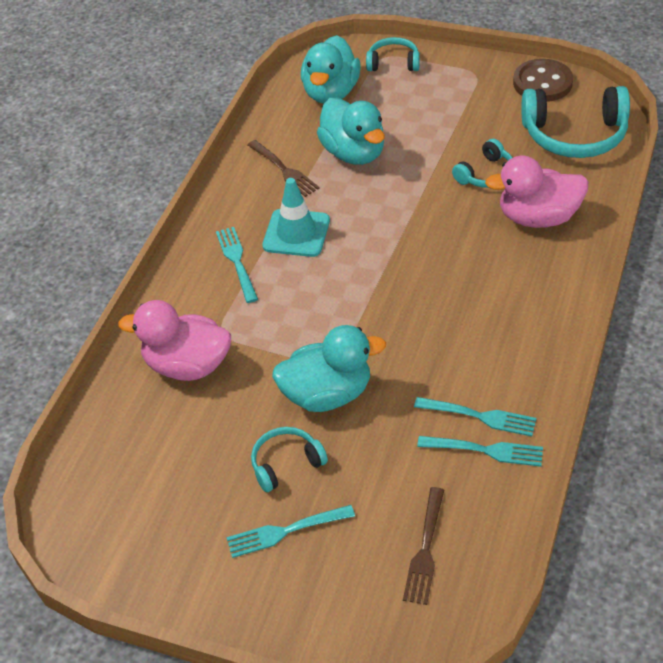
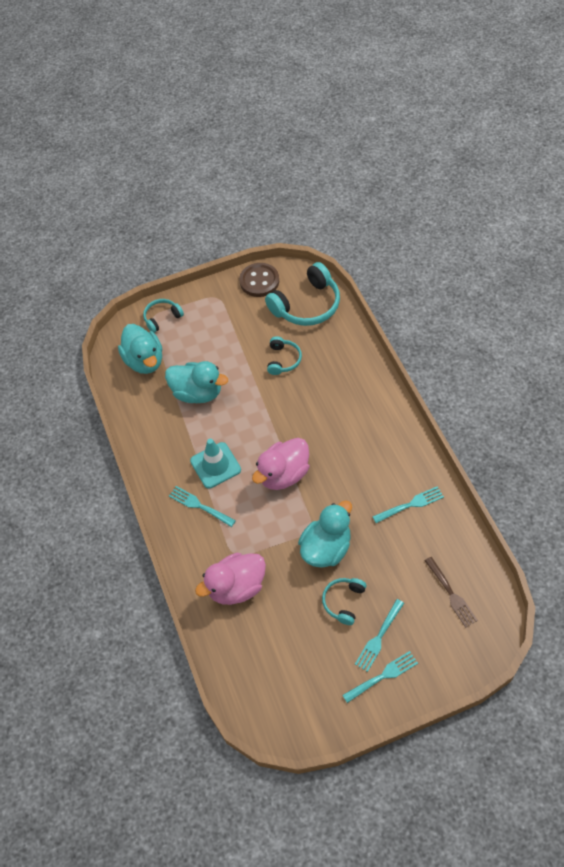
camera: 40 degrees left, 10 degrees up
brown fork [248,140,320,197] -> none
turquoise fork [417,436,543,467] -> turquoise fork moved to [342,651,418,703]
pink duck [485,156,588,228] -> pink duck moved to [252,438,309,490]

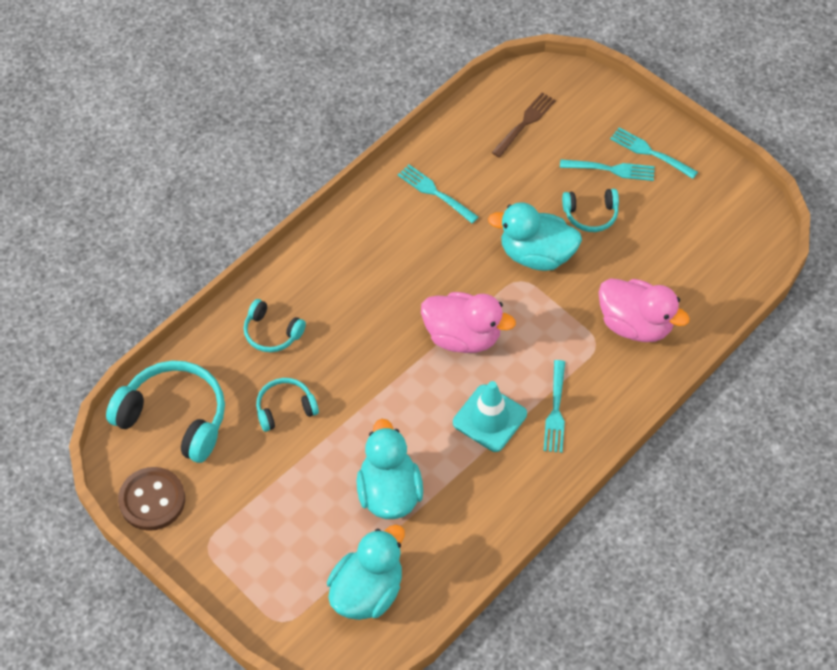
camera: 120 degrees left, 0 degrees up
turquoise headphones [143,299,184,333] -> turquoise headphones moved to [244,299,306,352]

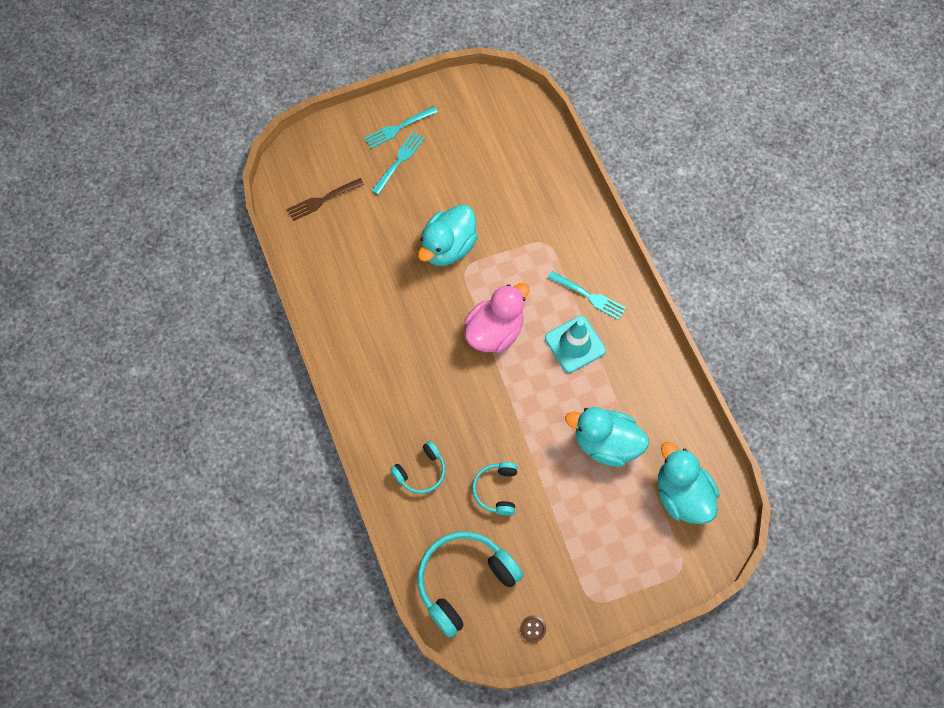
camera: 65 degrees left, 10 degrees up
brown button [118,467,185,531] -> brown button [520,616,546,642], size x0.45
turquoise fork [398,165,479,224] -> none
brown fork [492,92,556,158] -> brown fork turned 90 degrees counterclockwise [287,178,364,221]
turquoise headphones [562,189,619,232] -> none
pink duck [599,279,690,342] -> none

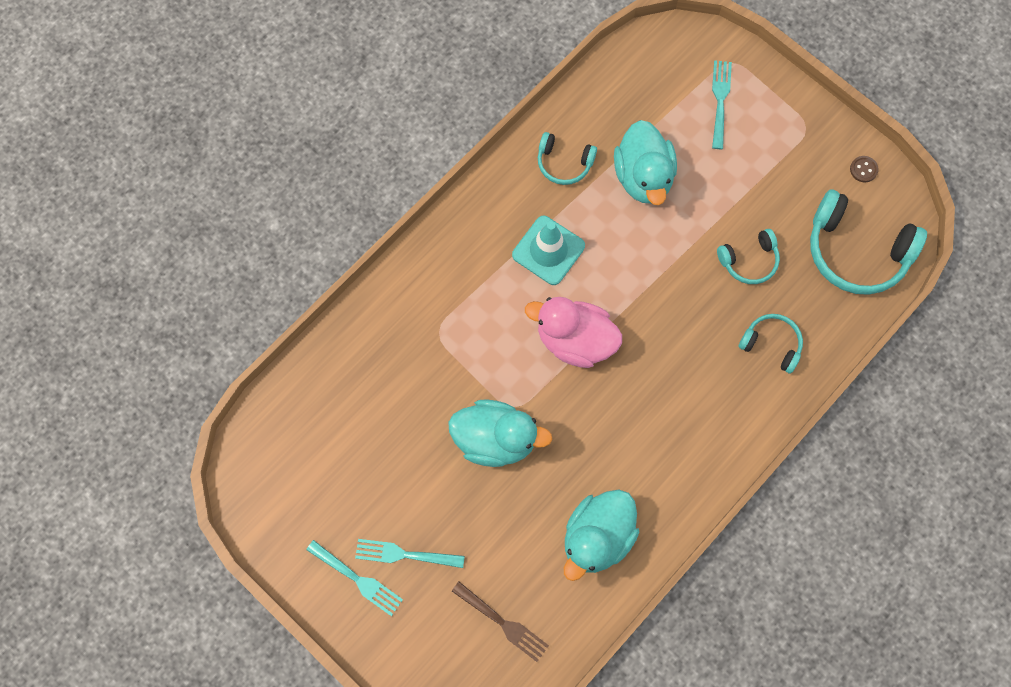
camera: 115 degrees left, 5 degrees up
turquoise fork [548,271,626,320] -> turquoise fork moved to [712,60,732,149]
turquoise duck [658,442,719,524] -> turquoise duck moved to [564,490,639,581]
none -> turquoise headphones [538,132,597,185]

